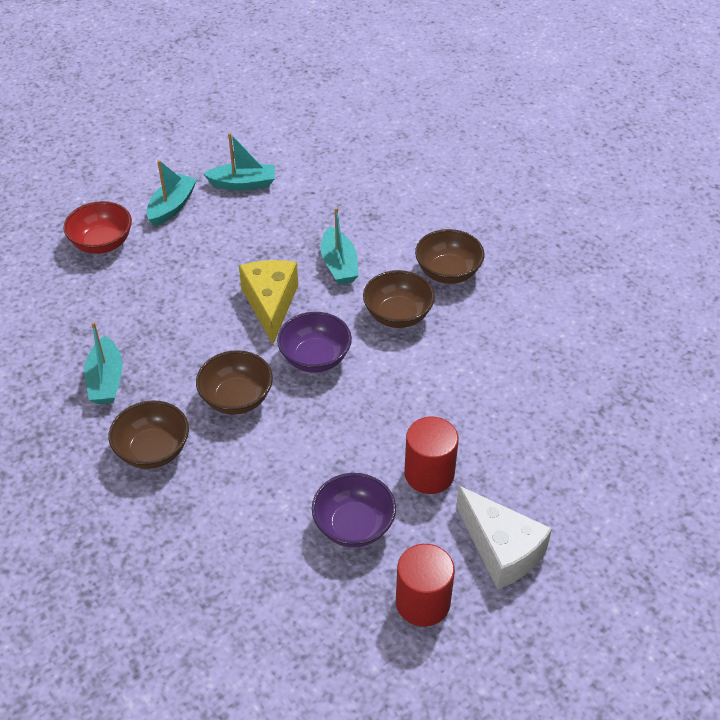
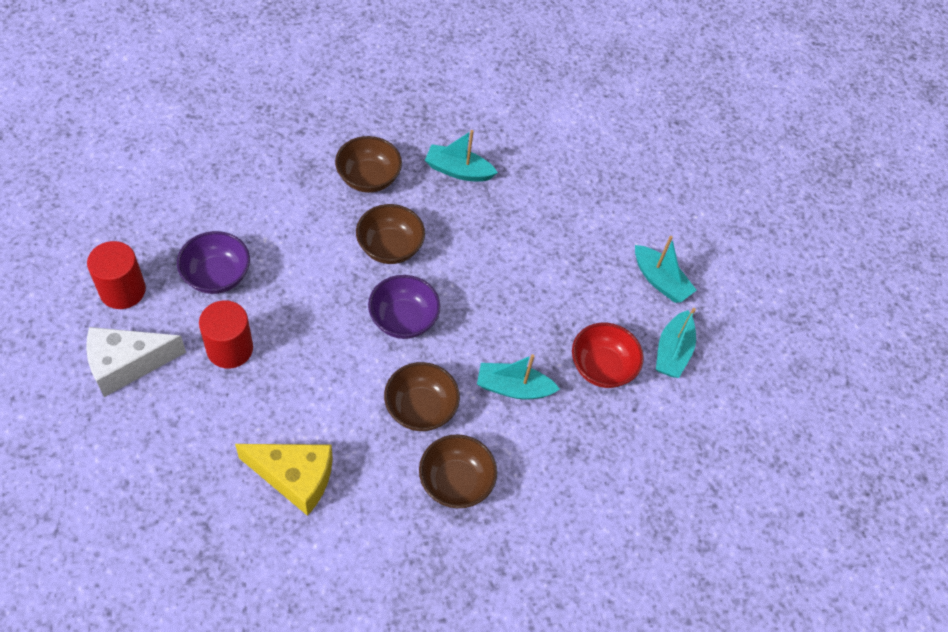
camera: 105 degrees right, 10 degrees up
red bowl [63,201,132,254] -> red bowl moved to [572,323,644,388]
yellow cheese [239,260,298,344] -> yellow cheese moved to [235,444,333,516]

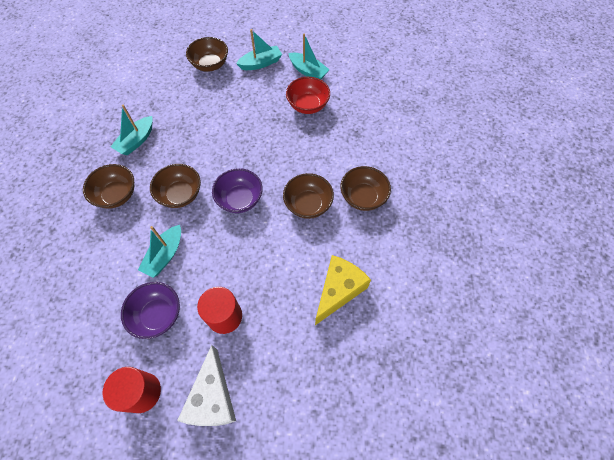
camera: 65 degrees left, 5 degrees up
turquoise boat [477,354,560,399] -> turquoise boat moved to [138,225,181,278]
none -> brown bowl [186,37,228,72]

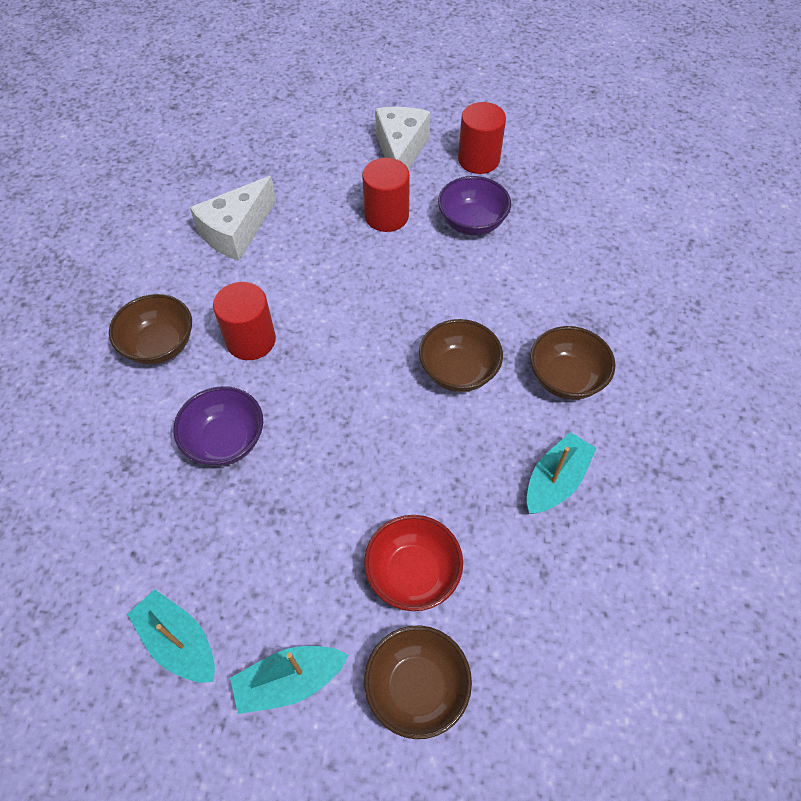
camera: 175 degrees left, 5 degrees down
turquoise boat [138,225,181,278] -> none
purple bowl [212,168,263,213] -> purple bowl moved to [173,386,263,466]
brown bowl [283,173,334,219] -> red cylinder [213,282,276,360]
red bowl [286,77,330,114] -> red bowl moved to [364,515,463,611]
yellow cheese [315,255,371,325] -> white cheese [190,176,276,261]

